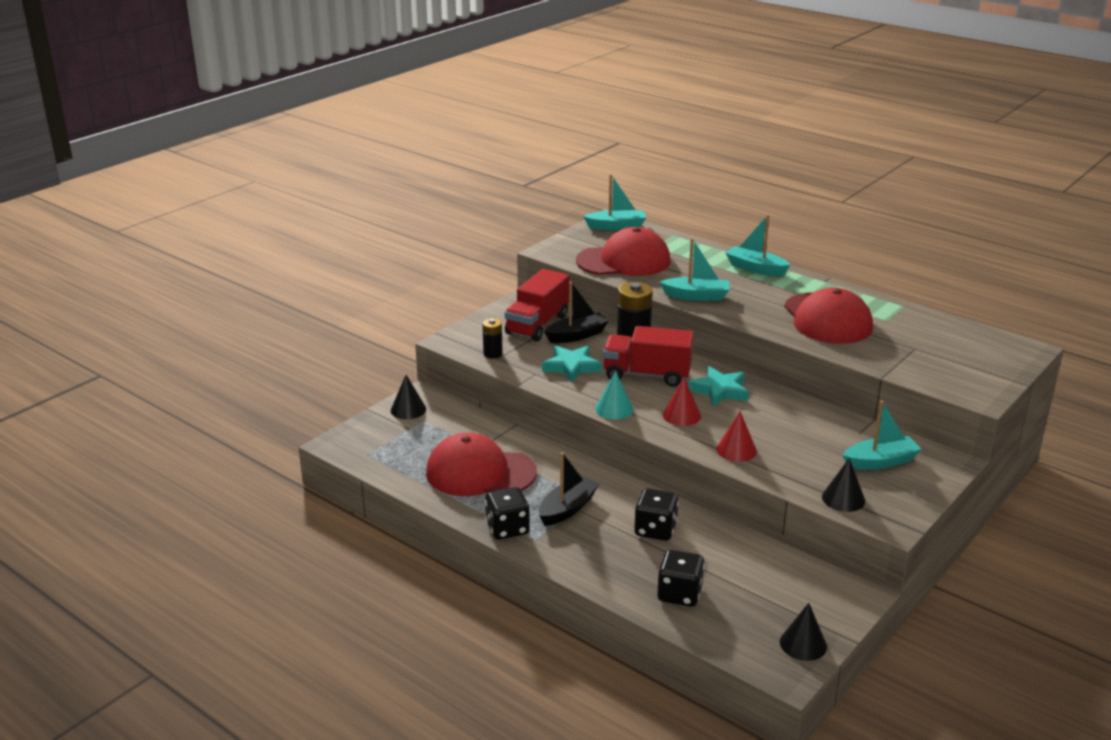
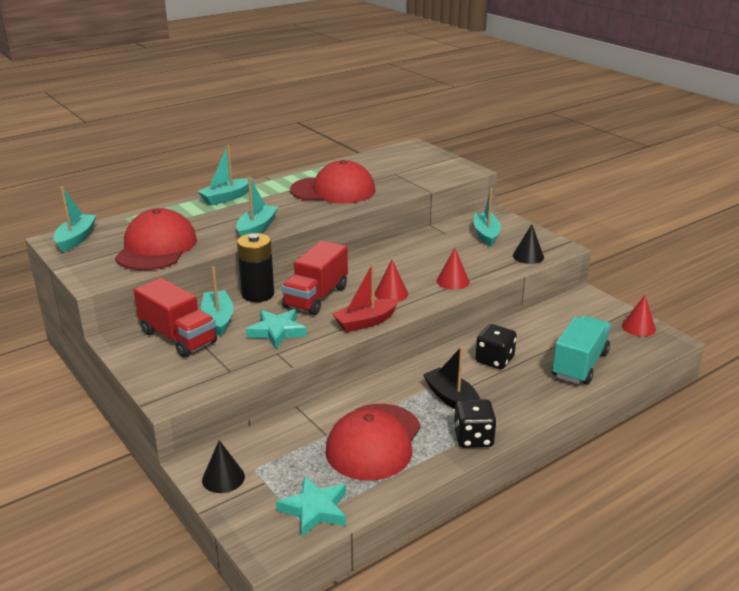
camera: 75 degrees left, 0 degrees up
black battery [482,318,503,358] -> none
black boat [544,281,609,343] -> turquoise boat [201,266,234,336]
turquoise cone [595,371,633,419] -> red boat [332,263,399,332]
black dice [657,550,704,607] -> turquoise truck [552,316,611,385]
turquoise star [688,366,749,406] -> turquoise star moved to [276,476,346,537]
black cone [780,603,827,661] -> red cone [622,295,656,337]

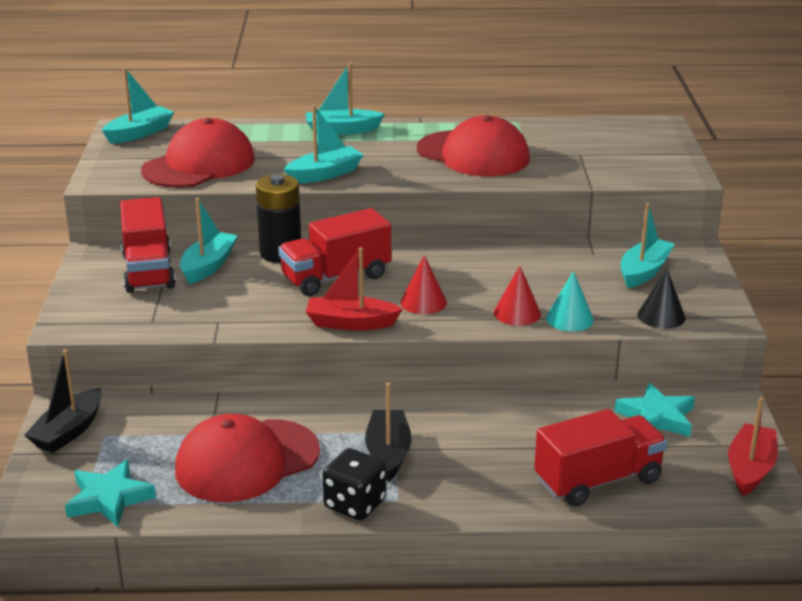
camera: 35 degrees right, 0 degrees up
black cone [202,440,245,493] -> black boat [24,350,102,453]
turquoise star [246,309,307,349] -> turquoise star moved to [614,383,695,437]
black dice [475,324,517,369] -> none
turquoise truck [552,316,611,385] -> red truck [534,409,667,507]
red cone [622,295,656,337] -> red boat [728,397,778,496]
none -> turquoise cone [546,271,594,332]

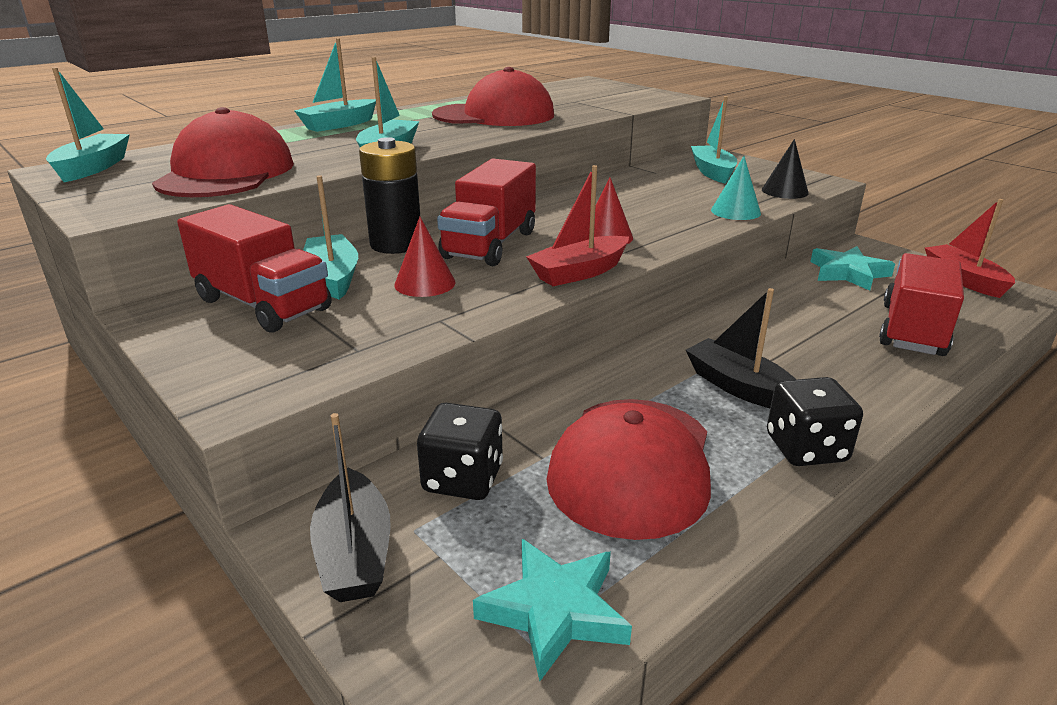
camera: 40 degrees left, 0 degrees up
red cone [494,266,541,326] -> red cone moved to [395,217,456,297]
none -> black dice [417,403,503,500]

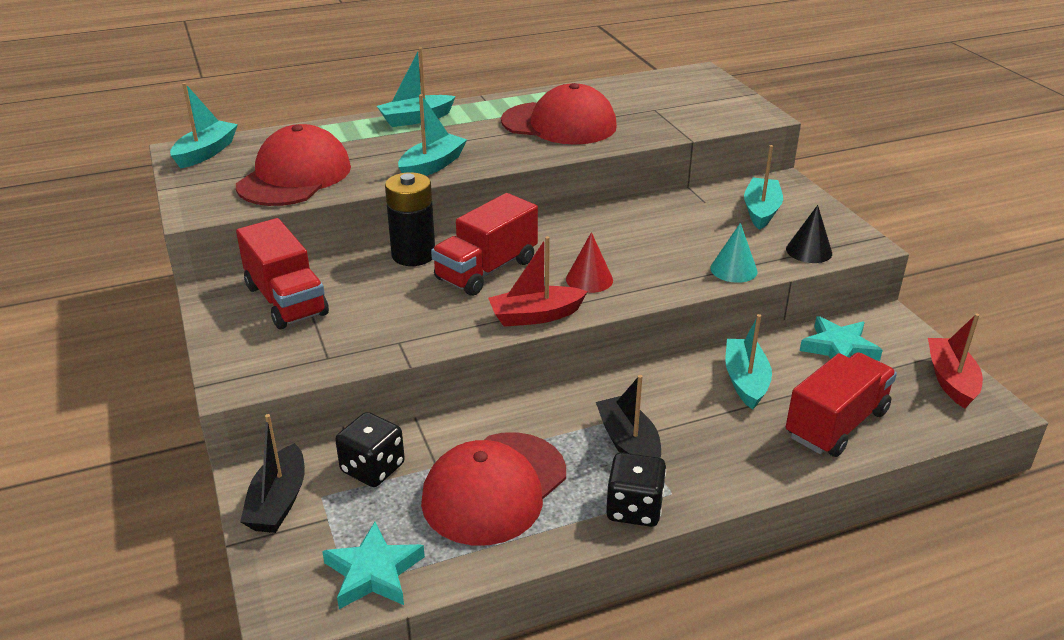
camera: 20 degrees right, 5 degrees up
turquoise boat [303,175,358,299] -> turquoise boat moved to [725,314,772,410]
red cone [395,217,456,297] -> none

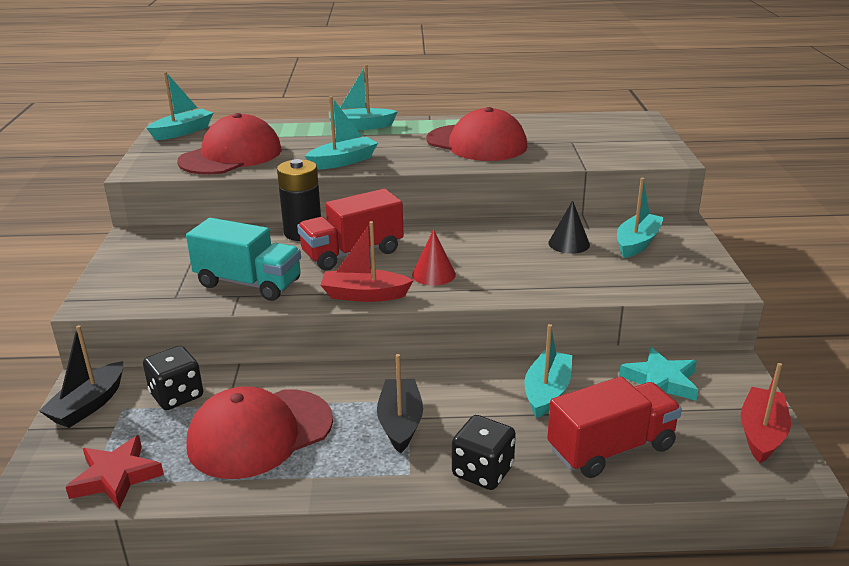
camera: 20 degrees right, 5 degrees down
red truck [236,218,329,329] -> none
turquoise star [322,522,425,609] -> red star [66,435,164,509]
black dice [606,452,666,527] -> black dice moved to [452,415,516,490]
turquoise cone [710,223,758,283] -> none
black cone [786,205,832,263] -> black cone moved to [548,200,590,254]
none -> turquoise truck [186,218,301,301]

